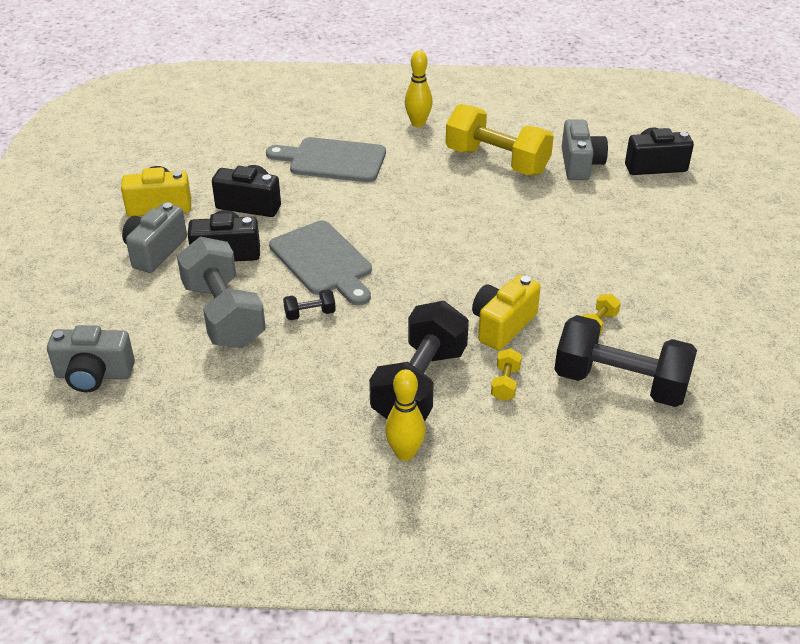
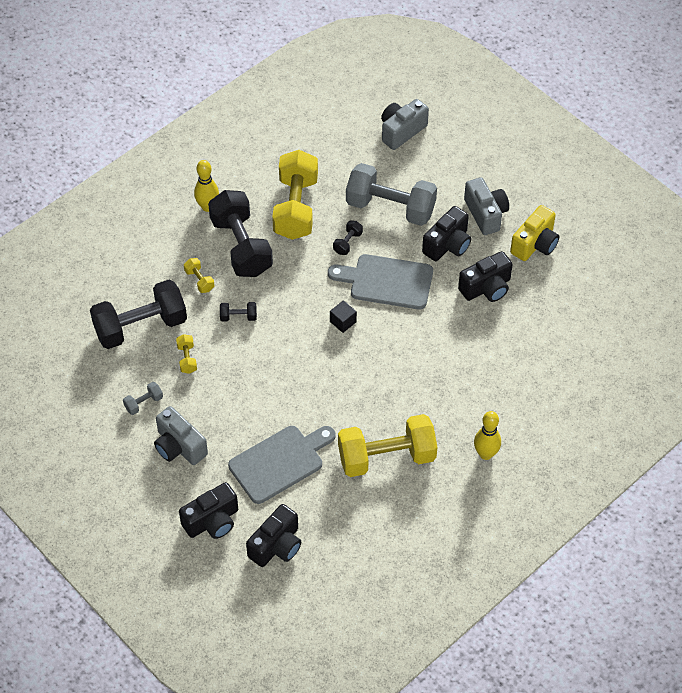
camera: 135 degrees right, 15 degrees up
grey cutting board [266,137,386,182] -> grey cutting board moved to [228,426,335,504]
yellow camera [472,275,541,350] -> black dumbbell [220,302,257,322]
grey camera [562,119,608,180] -> grey camera moved to [154,406,208,465]
none -> grey dumbbell [123,382,163,415]
none -> black camera [179,482,238,539]
none -> yellow dumbbell [272,150,318,240]
none -> black cube [330,300,357,333]

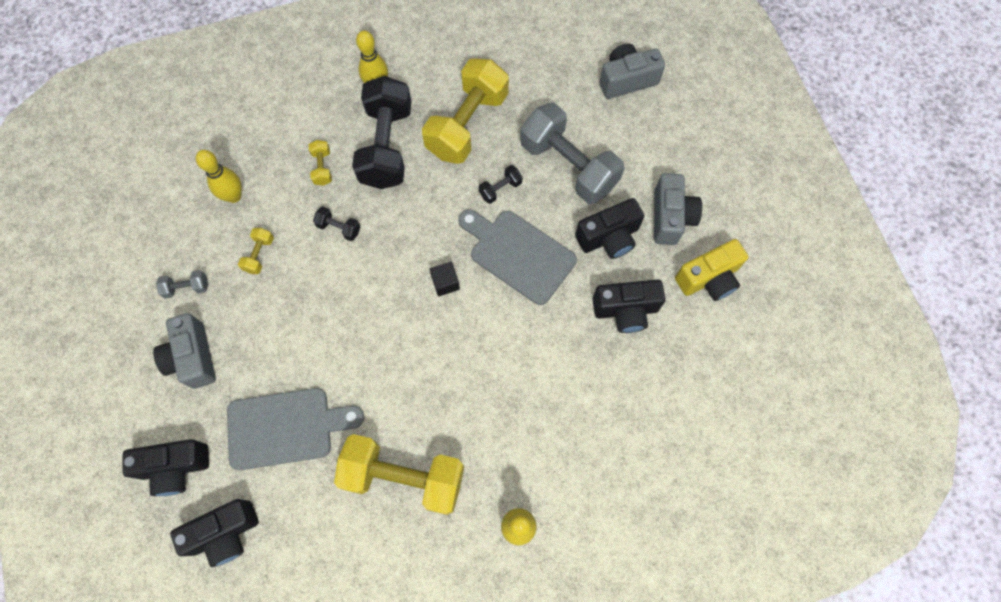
camera: 25 degrees right, 15 degrees up
black dumbbell [90,280,187,349] -> yellow bowling pin [196,150,242,203]

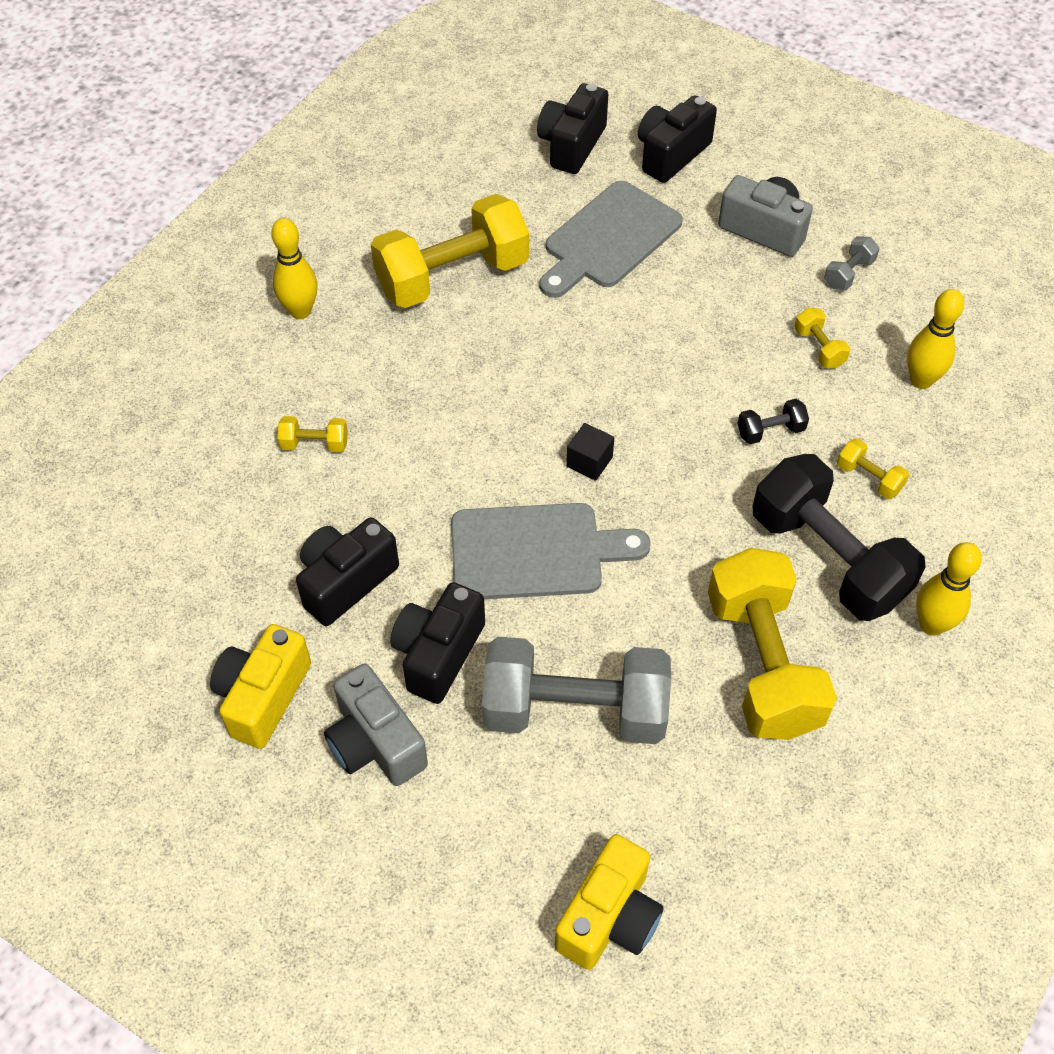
camera: 140 degrees right, 15 degrees down
black dumbbell [479,165,523,204] -> none
grey camera [599,44,665,99] -> yellow camera [555,834,664,970]
none -> yellow dumbbell [278,416,348,452]

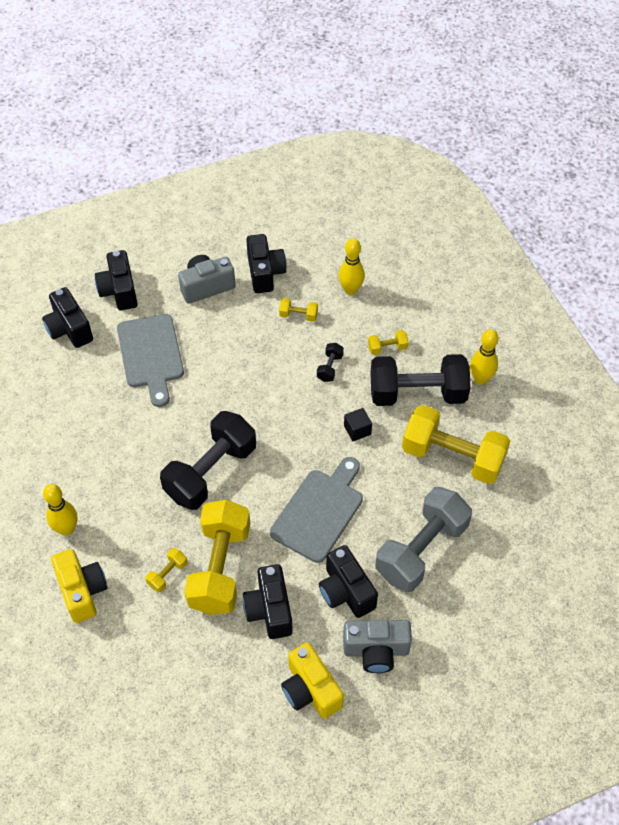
camera: 55 degrees left, 0 degrees up
yellow dumbbell [371,194,529,308] -> yellow dumbbell moved to [184,500,250,615]
yellow camera [555,834,664,970] -> yellow camera moved to [51,549,107,623]
black cube [566,423,614,481] -> black cube moved to [344,408,372,441]
grey dumbbell [824,236,879,290] -> black camera [246,234,286,293]
none -> black dumbbell [160,411,256,510]

